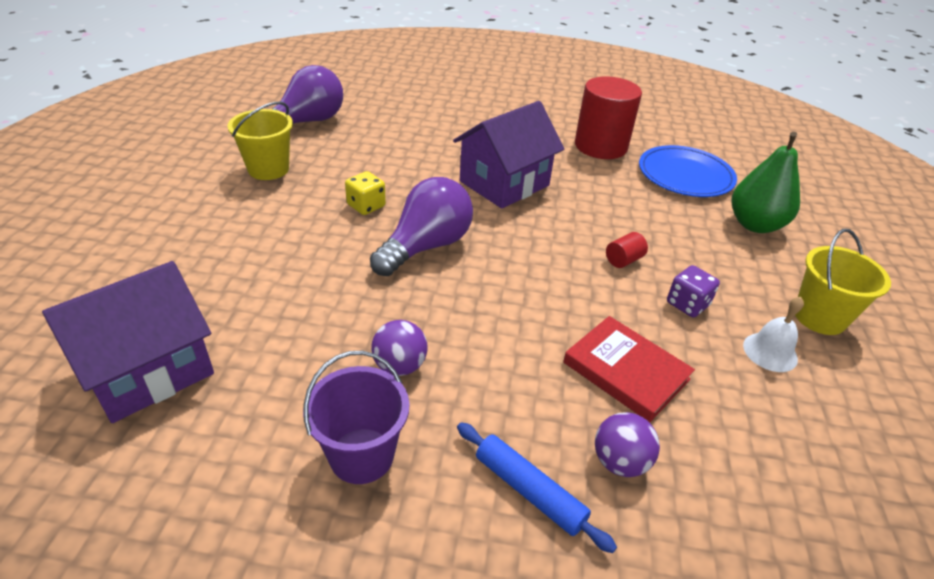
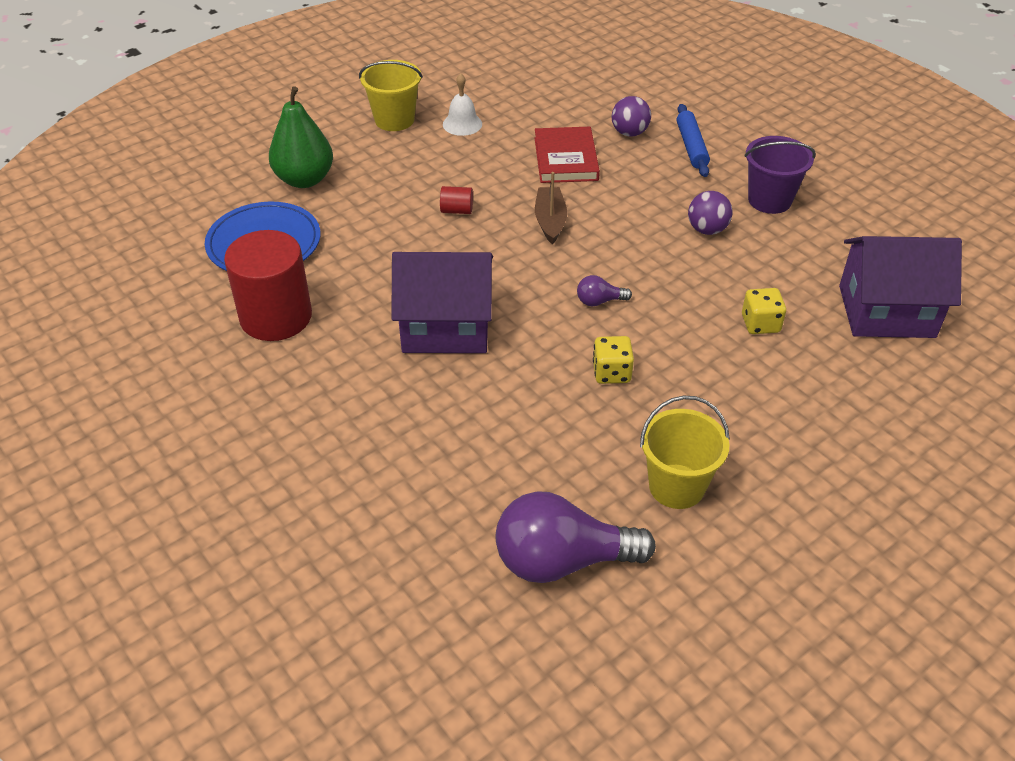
camera: 135 degrees left, 5 degrees up
purple light bulb [370,177,473,276] -> purple light bulb [577,275,632,306], size x0.44
purple dice [667,265,720,317] -> none
none -> brown boat [535,172,567,244]
none -> yellow dice [742,288,786,334]

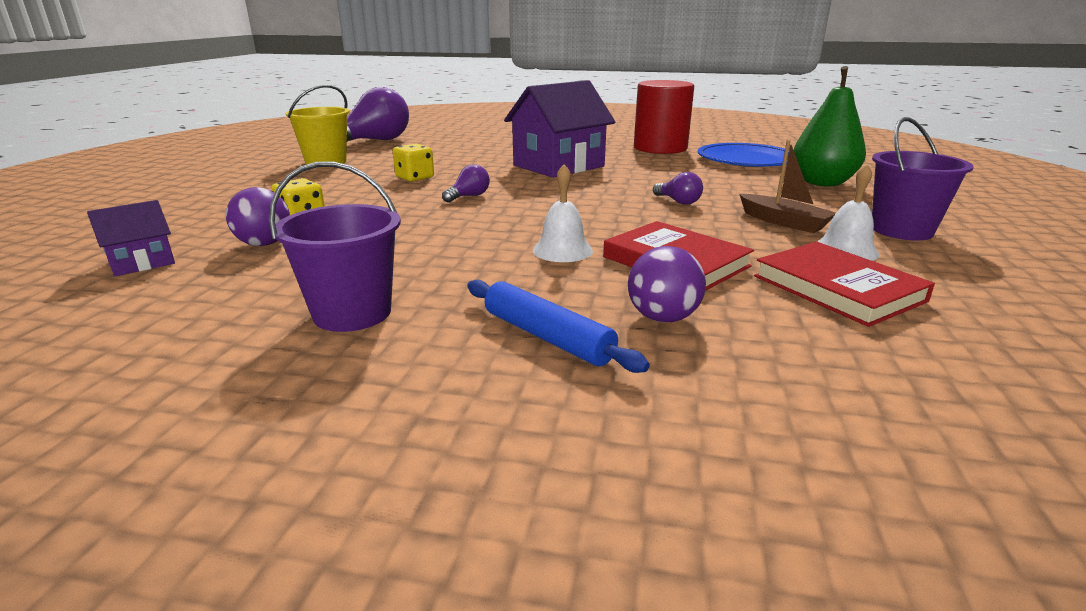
camera: 140 degrees right, 20 degrees down
yellow bucket [359,60,423,131] -> purple bucket [872,117,974,240]
red cylinder [440,186,473,214] -> purple light bulb [653,172,703,205]
brown boat [535,172,567,244] -> brown boat moved to [739,140,836,233]
purple ball [688,191,733,235] -> purple ball moved to [226,187,290,246]
purple house [839,236,962,338] -> purple house [87,200,175,276], size x0.48
none -> white bell [533,164,593,262]
none -> red book [754,242,935,327]

